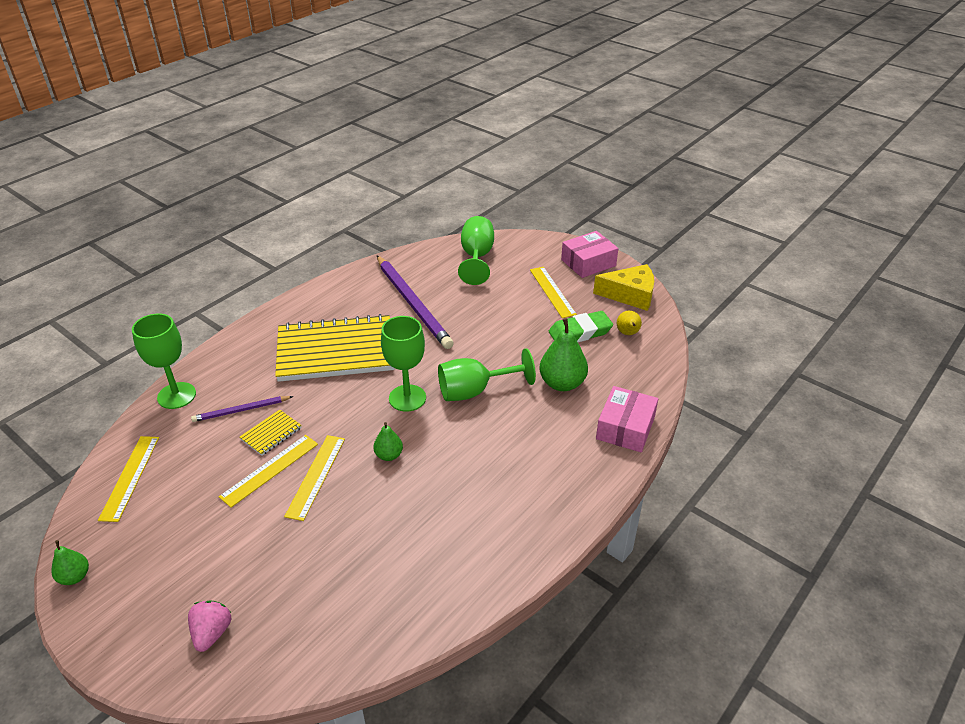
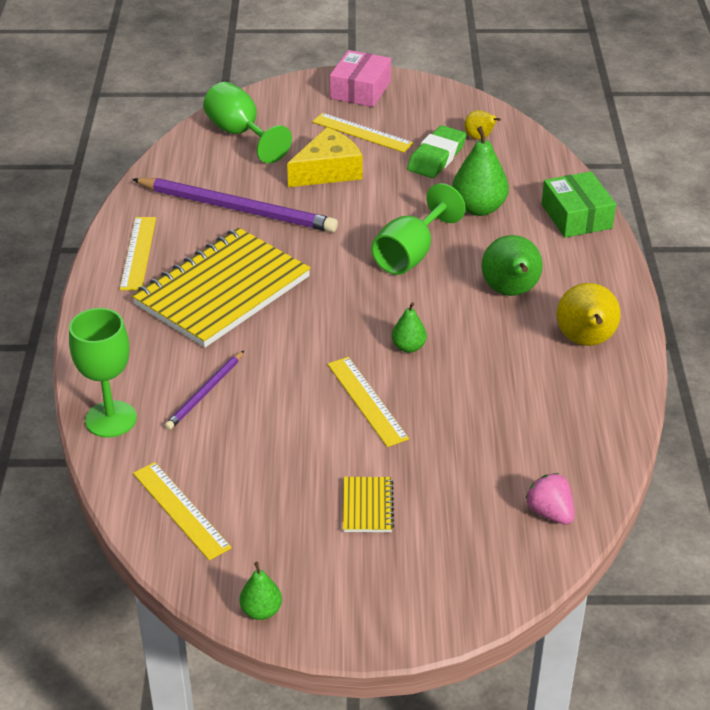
camera: 40 degrees left, 0 degrees up
pink strawberry [188,601,231,652] -> pink strawberry moved to [526,473,575,525]
yellow ruler [219,435,318,508] -> yellow ruler moved to [120,217,156,290]
yellow notebook [240,410,302,456] -> yellow notebook moved to [343,477,394,532]
green goblet [381,316,426,412] -> none
yellow cheese [593,264,654,311] -> yellow cheese moved to [287,127,362,187]
pink box [596,386,658,452] -> green box [542,171,616,238]
none -> green pear [482,235,543,296]
none -> yellow pear [557,283,621,346]

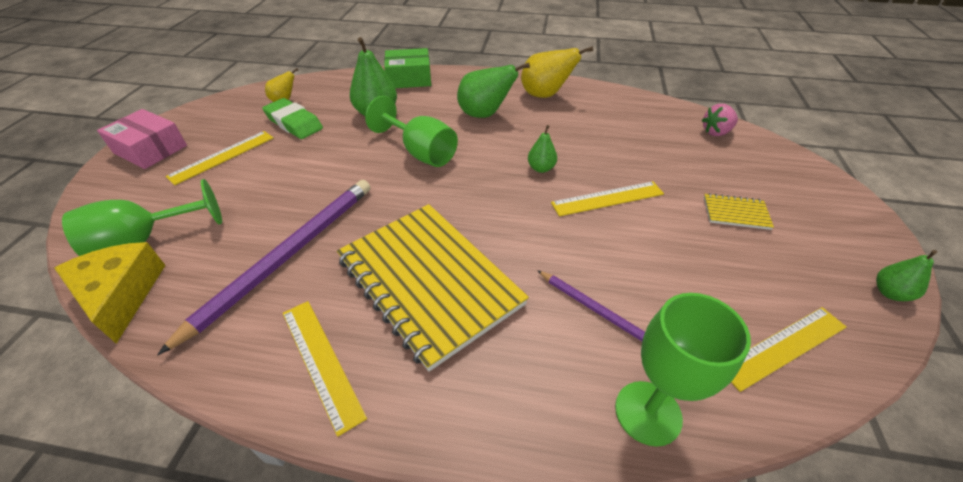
camera: 80 degrees left, 5 degrees up
yellow ruler [120,217,156,290] -> yellow ruler turned 45 degrees clockwise [283,301,367,437]
yellow cheese [287,127,362,187] -> yellow cheese moved to [55,242,165,344]

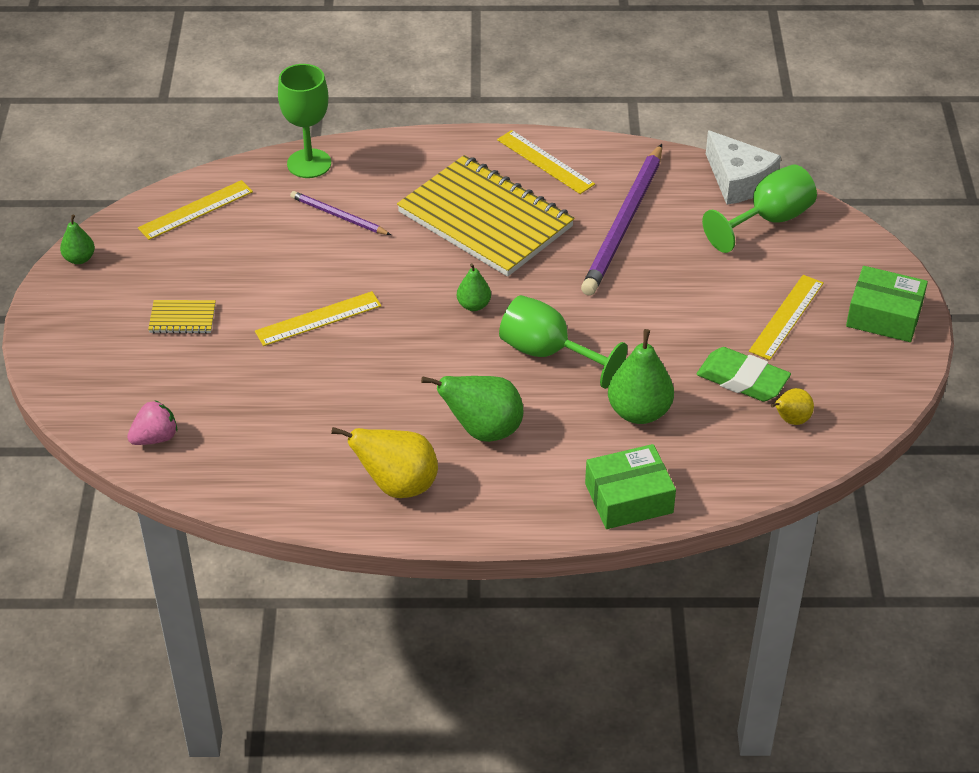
camera: 170 degrees right, 0 degrees up
yellow cheese [55,242,165,344] -> white cheese [706,130,781,205]
pink box [97,109,187,169] -> green box [846,266,928,342]
green pear [528,125,557,173] -> green pear moved to [457,263,491,311]

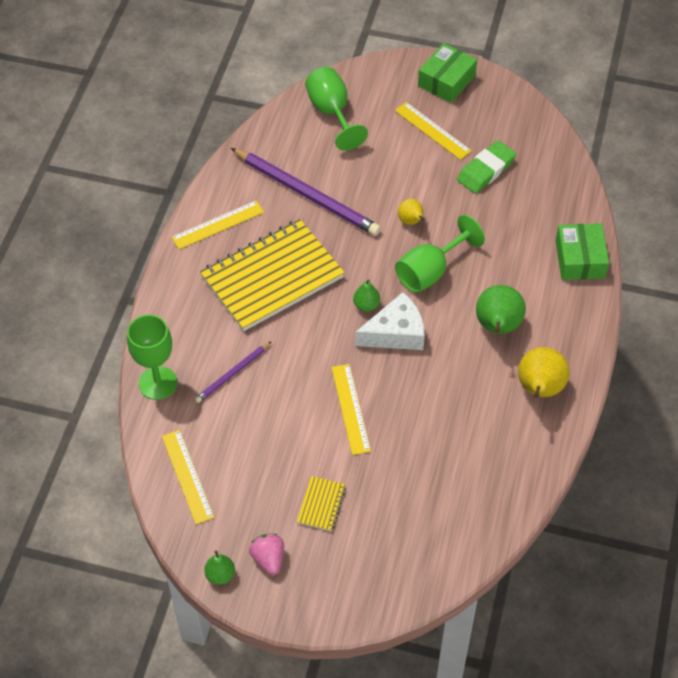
camera: 75 degrees left, 10 degrees up
pink strawberry [127,400,177,445] -> pink strawberry moved to [249,534,284,575]
green pear [608,329,674,424] -> none
white cheese [706,130,781,205] -> white cheese moved to [355,292,425,350]
yellow pear [771,388,814,425] -> yellow pear moved to [398,199,424,225]

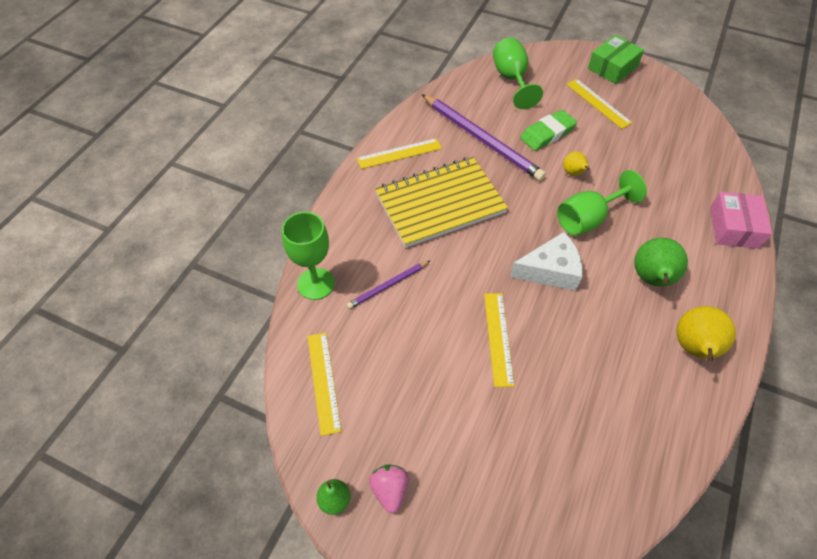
camera: 10 degrees right, 0 degrees up
yellow notebook [297,476,346,531] -> none
green pear [353,279,380,312] -> none
green eraser [457,140,517,193] -> green eraser moved to [520,110,577,151]
green box [555,223,609,280] -> pink box [710,192,772,249]

